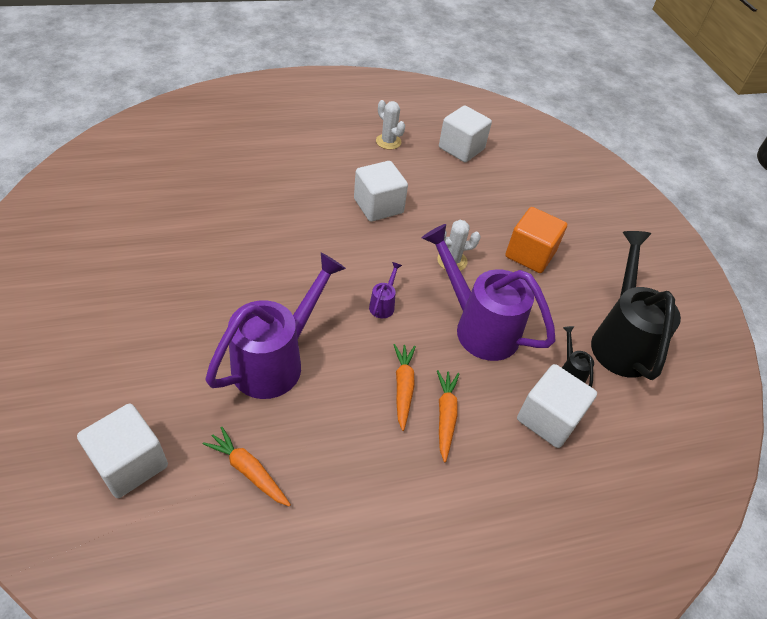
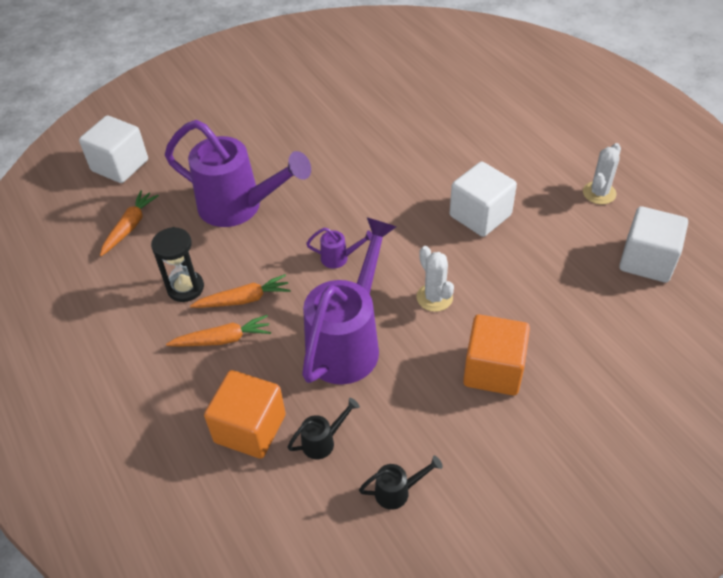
camera: 80 degrees right, 0 degrees up
white cube [517,364,597,448] -> orange cube [204,370,285,459]
black watering can [591,231,681,380] -> black watering can [359,456,443,510], size x0.41
none -> black hourglass [151,227,204,302]

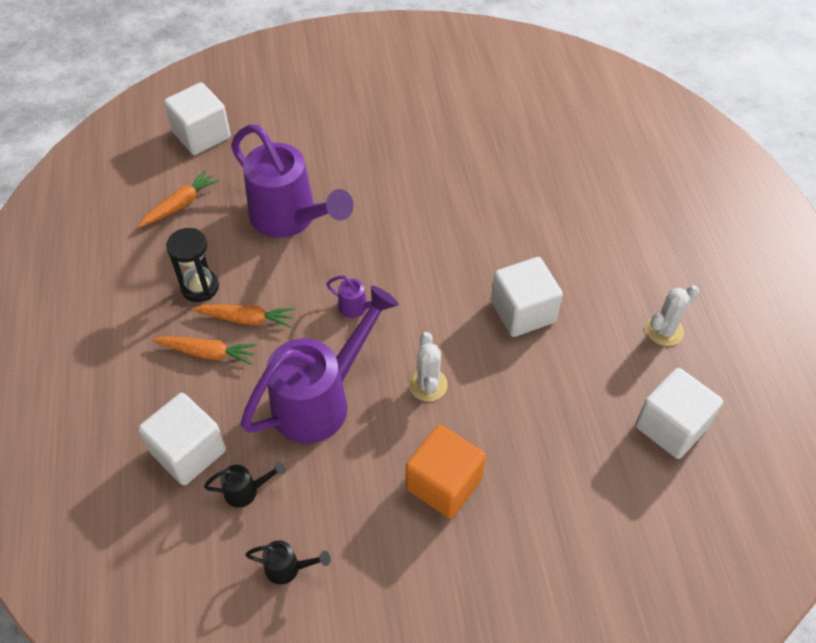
camera: 20 degrees right, 5 degrees up
orange cube [204,370,285,459] -> white cube [138,393,226,485]

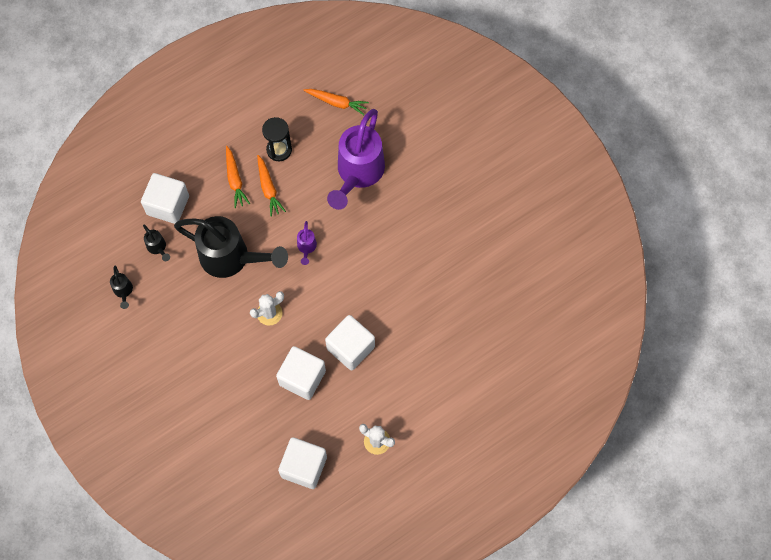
camera: 65 degrees right, 15 degrees up
white cube [164,82,231,155] -> white cube moved to [276,346,326,400]
purple watering can [241,286,399,443] -> black watering can [174,216,288,278]
orange cube [406,425,486,519] -> none

